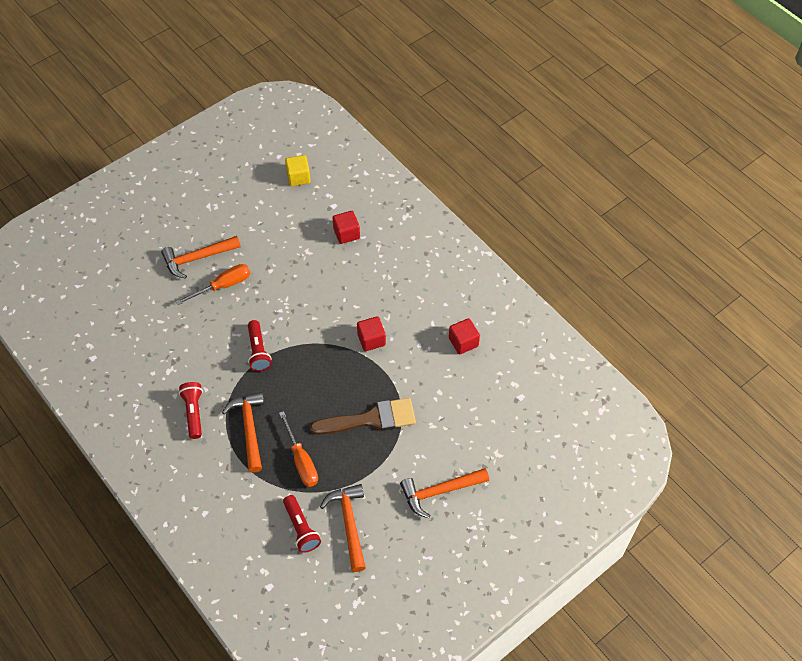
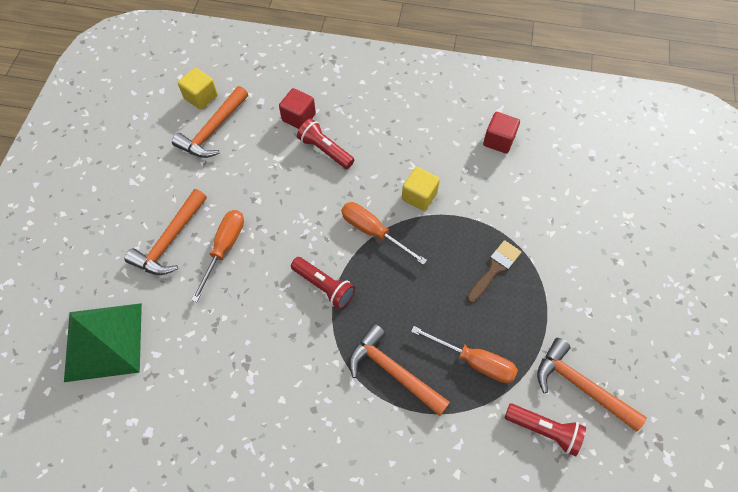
camera: 40 degrees left, 5 degrees up
red flashlight [179,382,203,439] -> red flashlight moved to [297,119,355,169]
brown brush [310,398,416,435] -> brown brush [467,240,521,303], size x0.61
red cube [357,316,386,351] -> yellow cube [402,167,440,211]
orange hammer [400,468,489,518] -> orange hammer moved to [172,86,248,158]
none -> green pyramid [64,303,142,382]
none -> orange screwdriver [341,202,427,265]

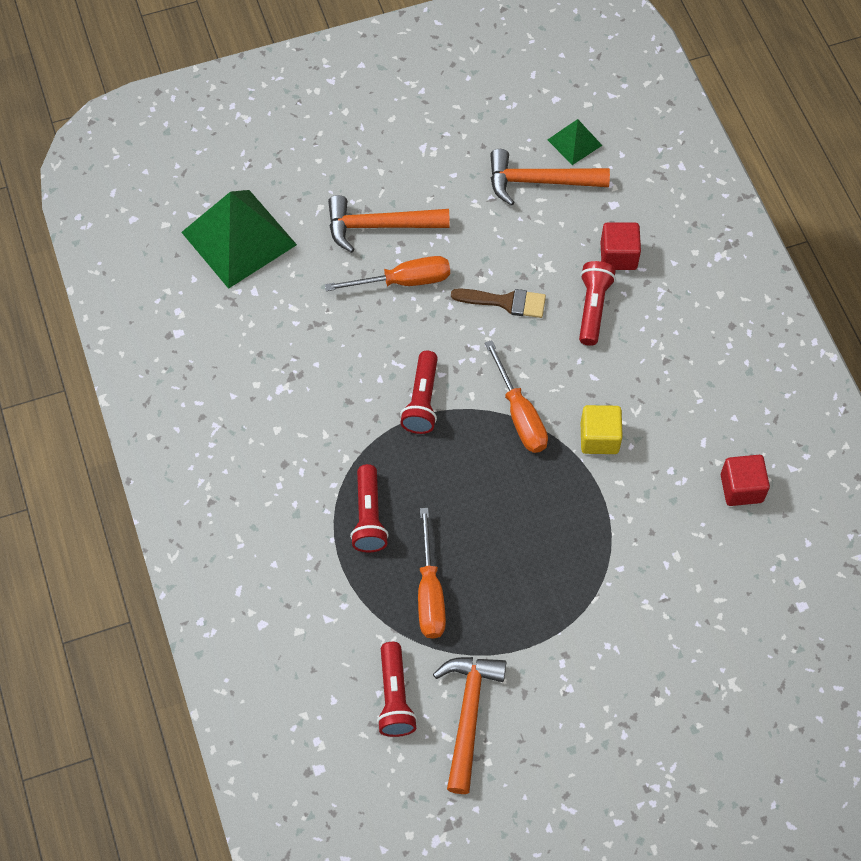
camera: 60 degrees right, 0 degrees up
yellow cube [178,68,218,110] -> green pyramid [547,119,602,165]
orange screwdriver [341,202,427,265] -> orange screwdriver turned 150 degrees clockwise [485,340,548,453]
orange hammer [349,324,450,416] -> red flashlight [350,464,389,552]
brown brush [467,240,521,303] -> brown brush moved to [451,288,546,318]

